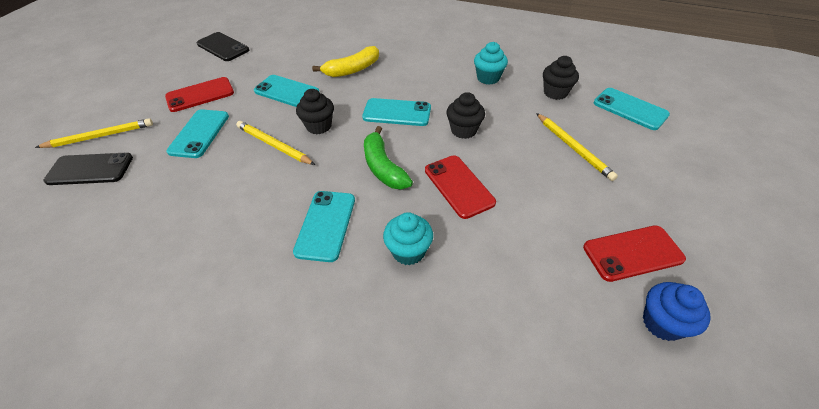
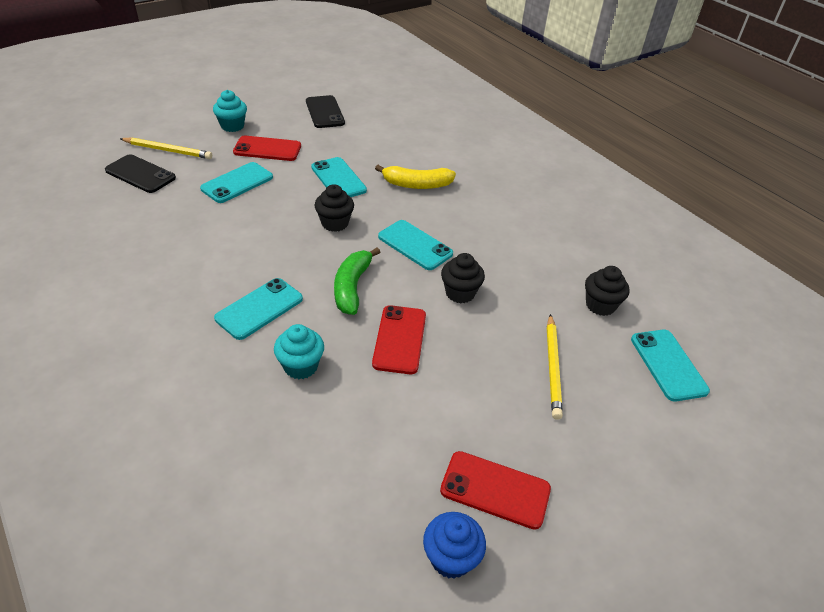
camera: 30 degrees right, 5 degrees down
yellow pencil [236,121,315,165] -> none
turquoise cupcake [474,42,508,85] -> turquoise cupcake moved to [213,90,247,132]

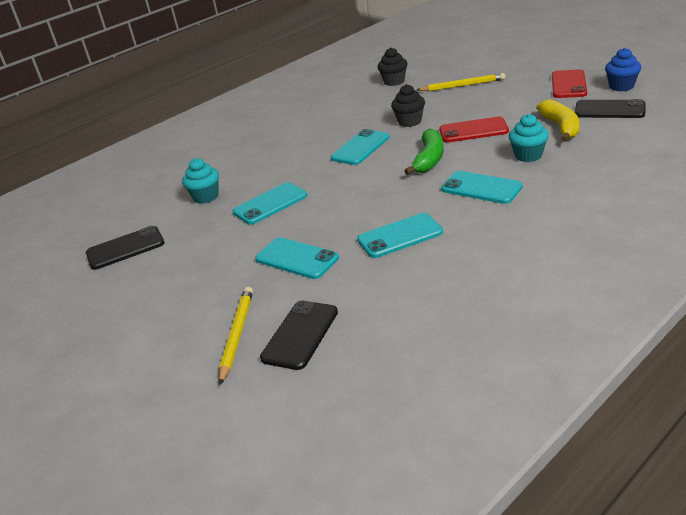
camera: 90 degrees left, 10 degrees down
turquoise cupcake [213,90,247,132] -> turquoise cupcake moved to [182,158,219,204]
red phone [233,136,301,161] -> none
black cupcake [315,184,354,232] -> none
green banana [334,248,380,315] -> green banana turned 75 degrees counterclockwise [404,129,444,175]
yellow banana [375,165,456,189] -> yellow banana moved to [536,99,580,142]
turquoise phone [631,330,710,402] -> turquoise phone moved to [357,213,443,258]
none -> black phone [575,99,646,118]

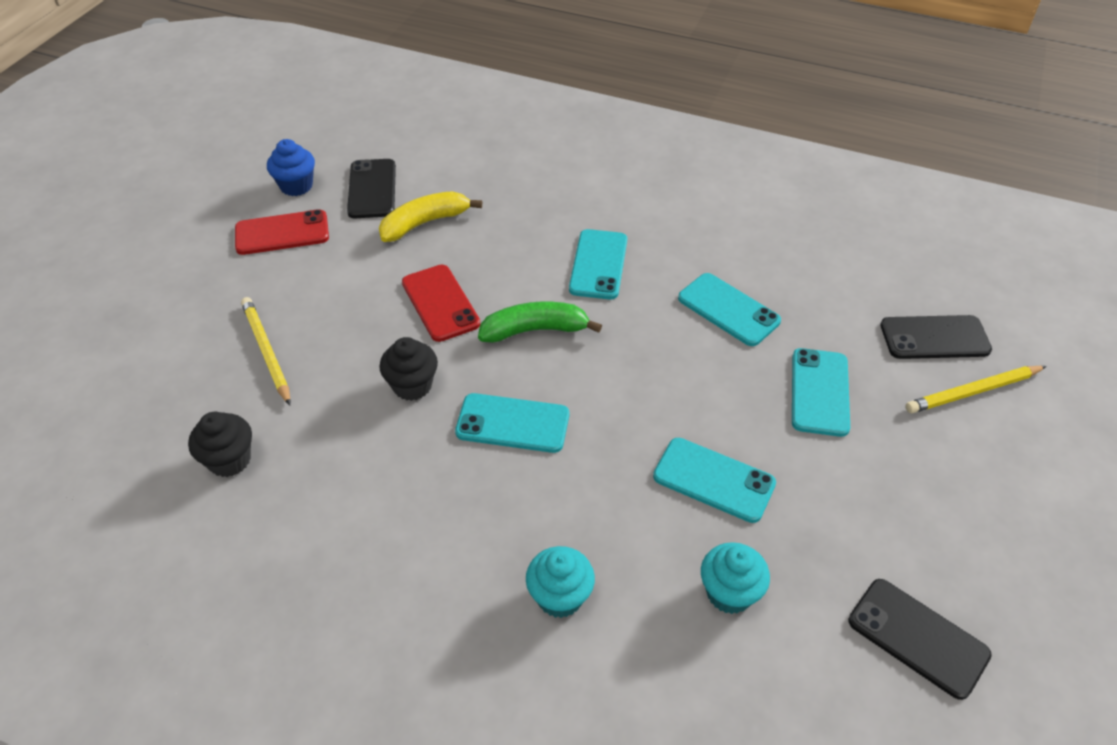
camera: 120 degrees left, 15 degrees up
turquoise cupcake [509,114,549,162] -> turquoise cupcake moved to [526,546,595,618]

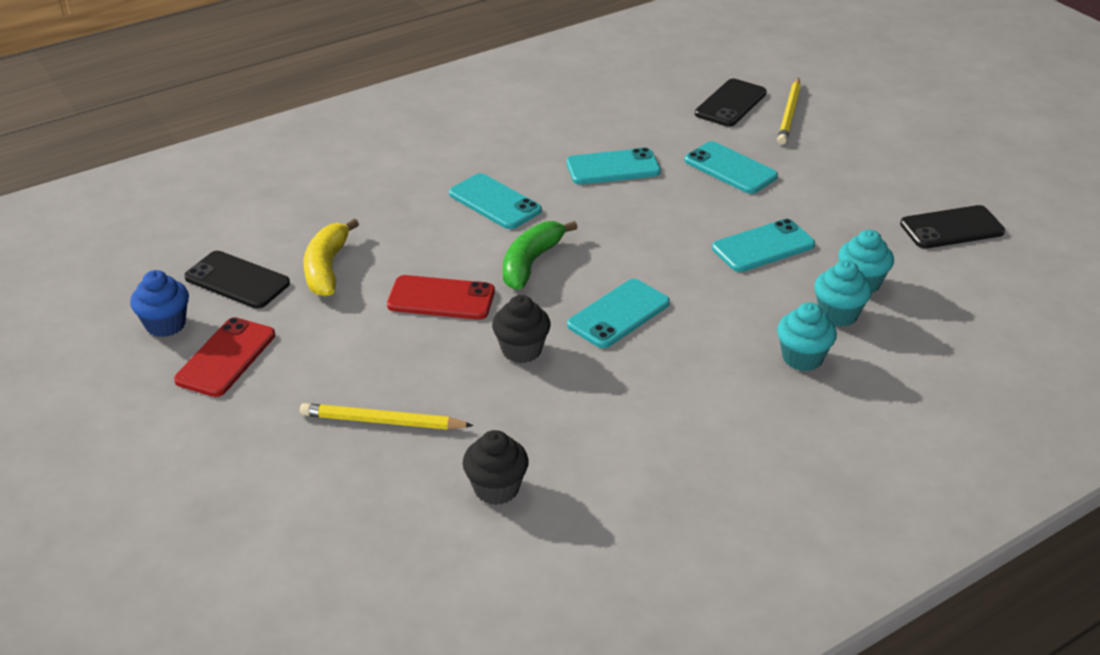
camera: 55 degrees left, 10 degrees down
none -> turquoise cupcake [814,260,872,327]

